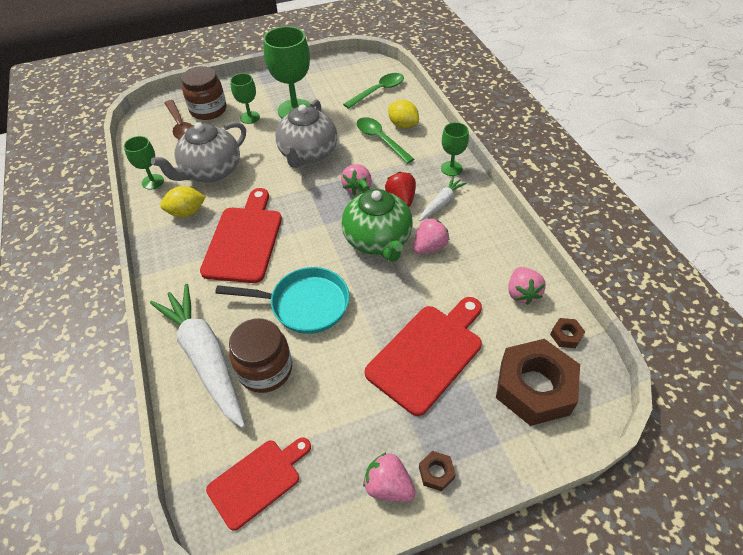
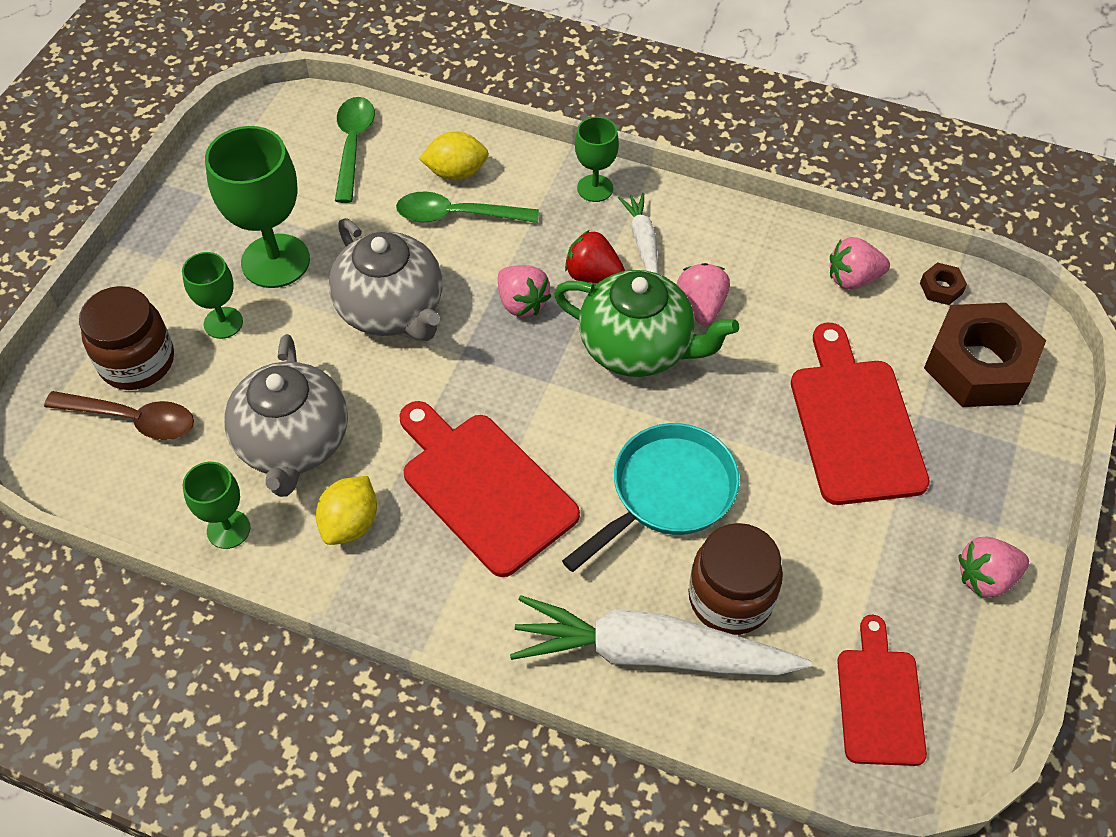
camera: 50 degrees left, 5 degrees up
brown nut [419,451,456,491] -> none
pink strawberry [508,267,546,305] -> pink strawberry turned 135 degrees clockwise [830,237,890,290]

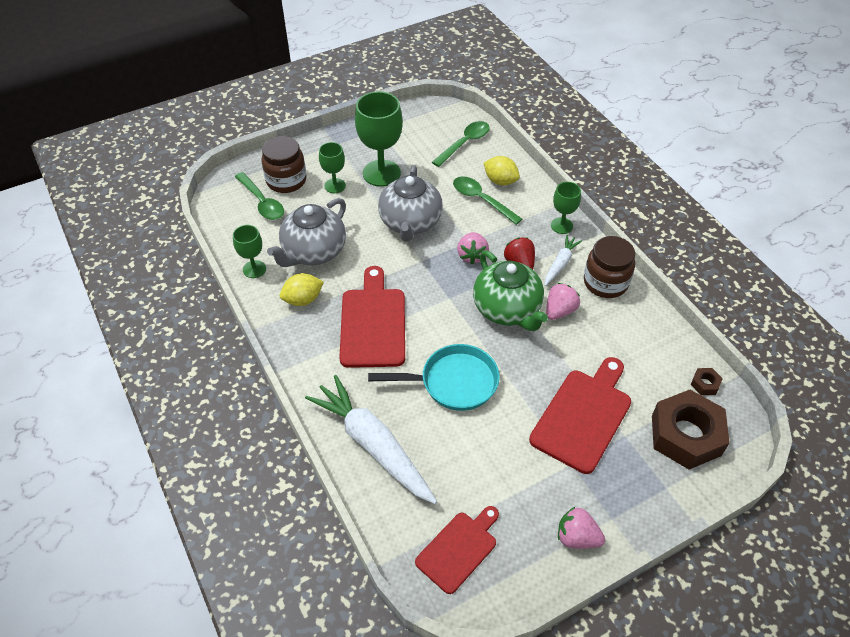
camera: 40 degrees right, 5 degrees down
brown spoon [44,391,194,440] -> green spoon [235,172,284,220]
brown jar [688,523,783,635] -> brown jar moved to [584,236,635,298]
pink strawberry [830,237,890,290] -> none

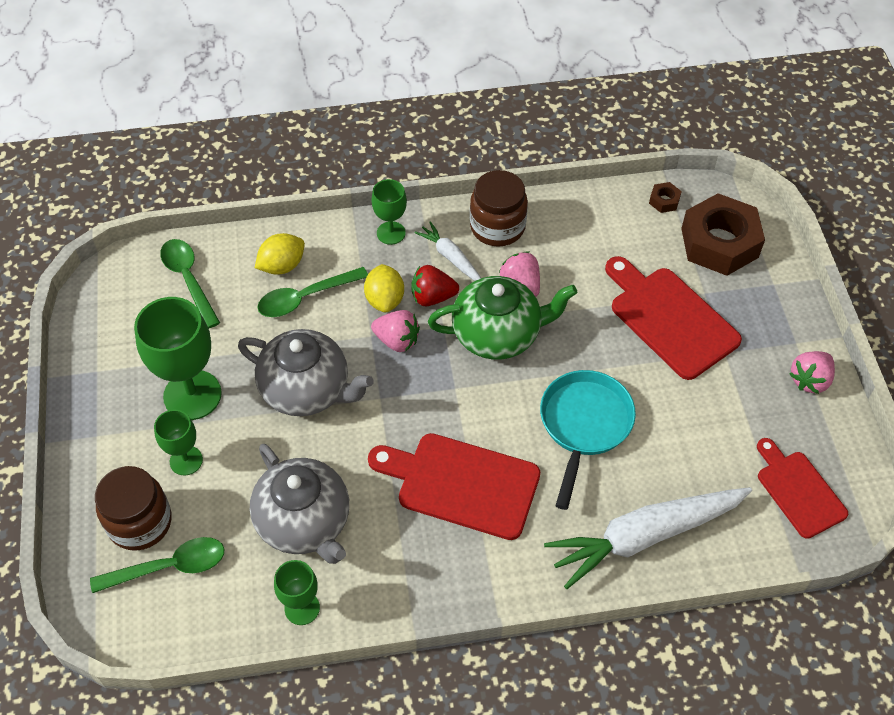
camera: 70 degrees left, 5 degrees up
yellow lemon [280,273,324,306] -> yellow lemon moved to [364,264,404,312]

